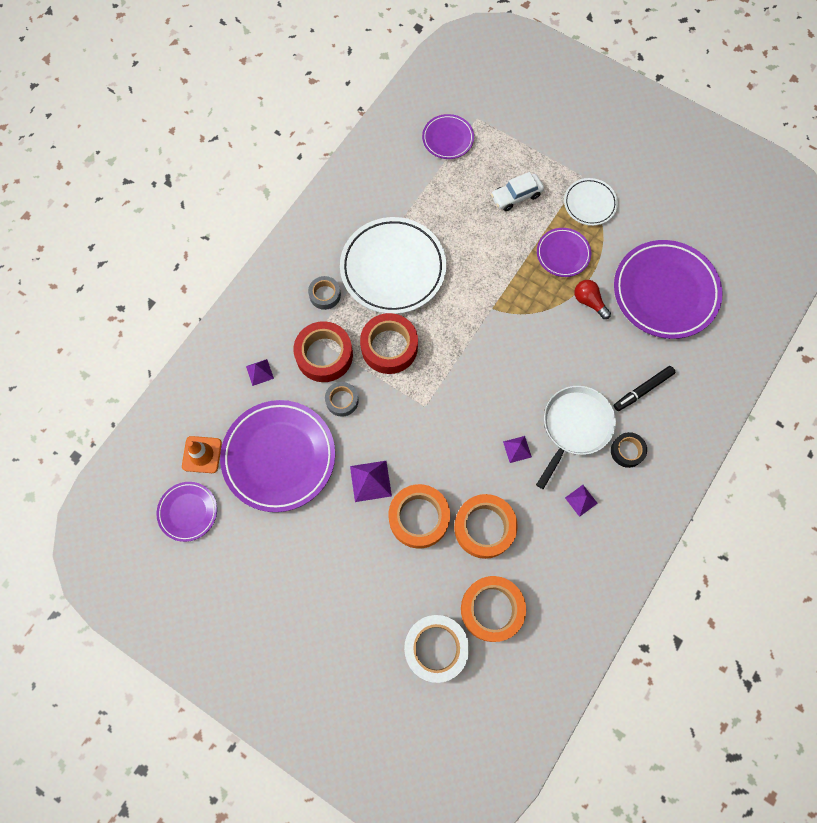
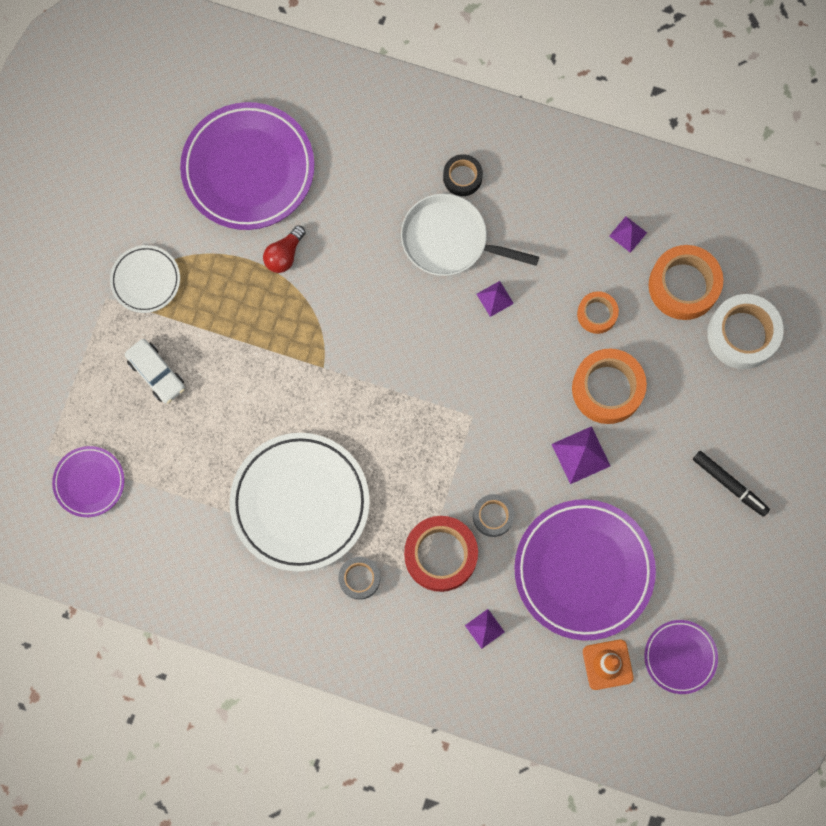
camera: 105 degrees left, 5 degrees up
red tape [360,313,418,374] -> none
orange tape [454,494,518,559] -> orange tape [577,291,619,334], size x0.56
purple plate [537,228,591,277] -> none
purple pyramid [565,485,598,517] -> purple pyramid moved to [609,216,647,253]
black marker [614,366,675,411] -> black marker moved to [693,451,770,517]

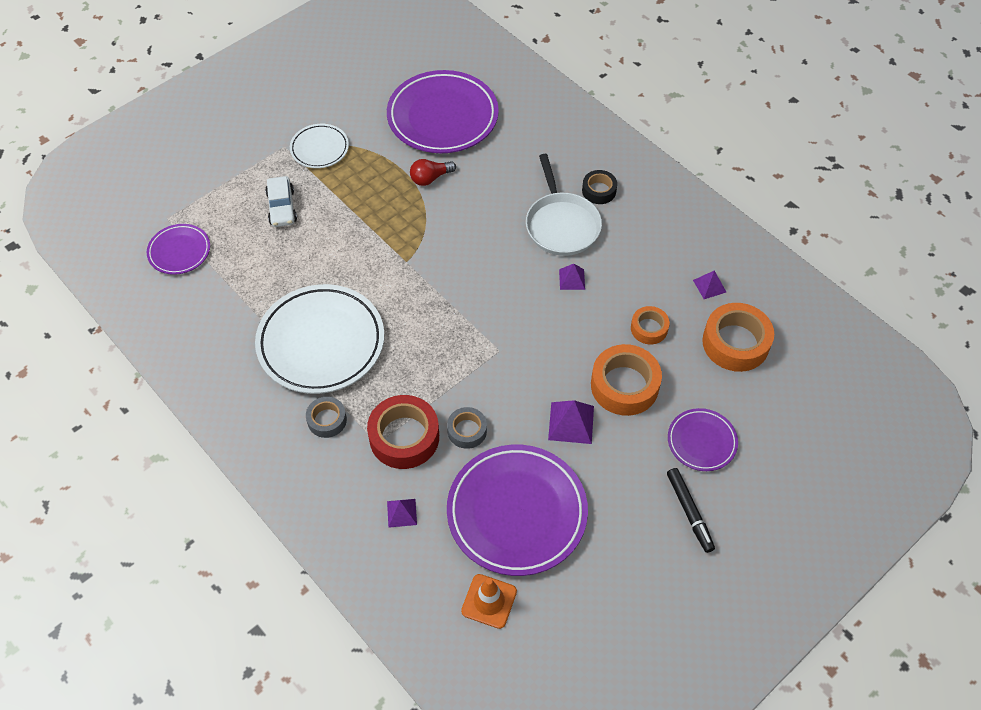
camera: 30 degrees right, 20 degrees down
white pan [401,194,539,276] -> white pan turned 150 degrees counterclockwise [526,154,602,256]
purple plate [644,620,718,694] -> purple plate moved to [668,408,738,471]
white tape [707,294,784,369] -> none

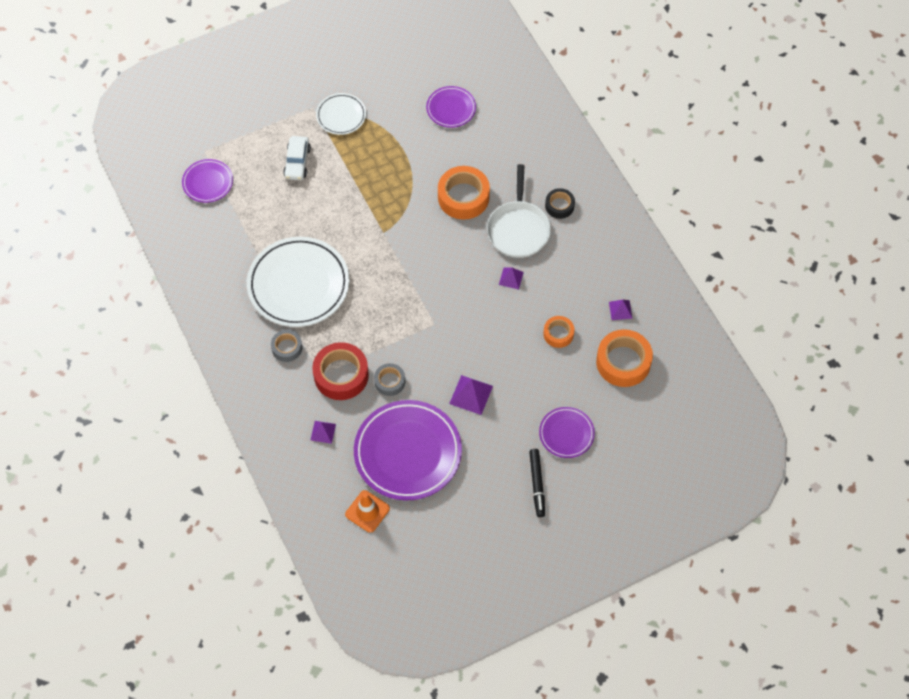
camera: 15 degrees right, 5 degrees up
purple plate [387,70,499,153] -> purple plate [426,86,476,128], size x0.52
red light bulb [410,159,456,186] -> none
orange tape [591,344,662,416] -> orange tape moved to [438,166,490,220]

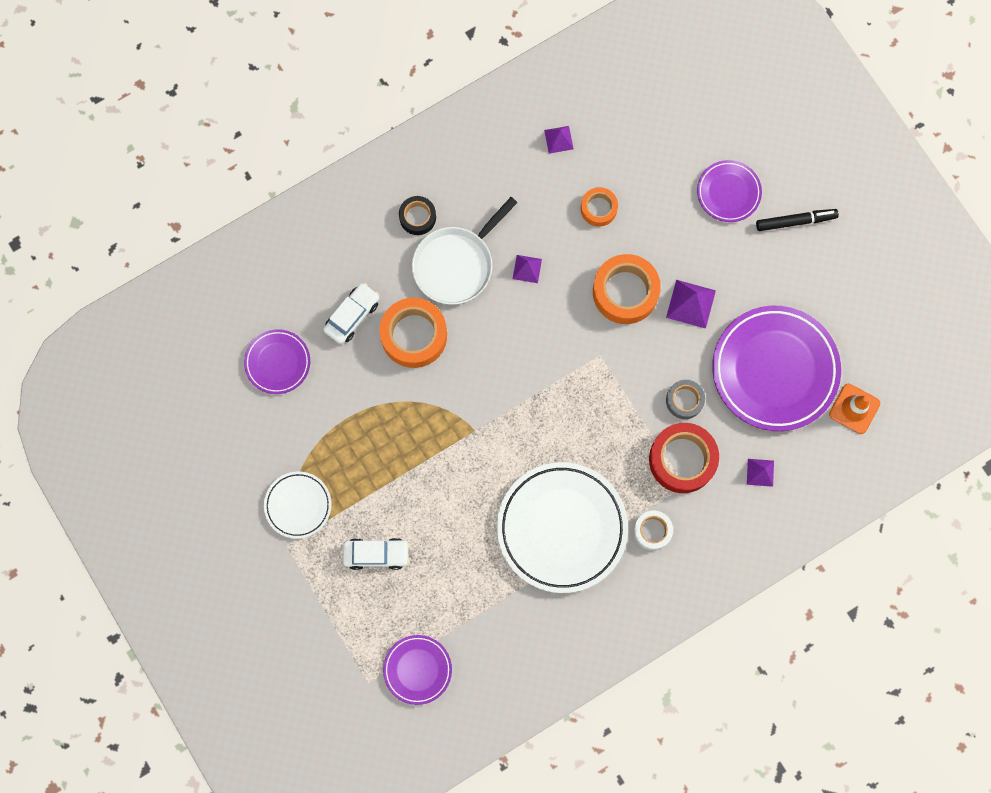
camera: 95 degrees left, 15 degrees up
grey tape [271,330,302,362] -> white tape [633,510,673,550]
white pan [487,164,551,258] -> white pan turned 135 degrees clockwise [412,197,518,305]
orange tape [596,329,653,387] -> orange tape moved to [593,254,661,324]
none -> white car [323,283,379,344]

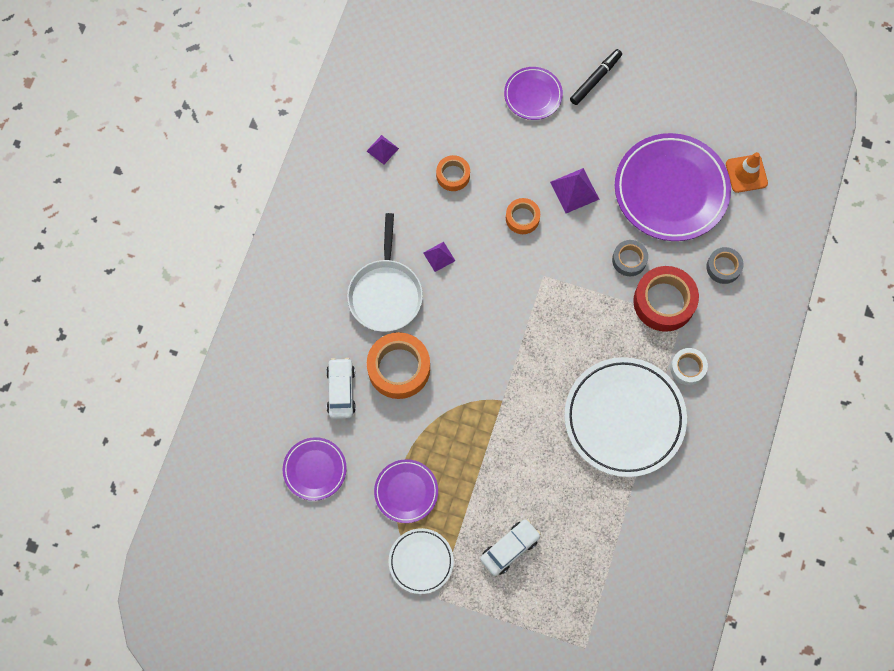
camera: 40 degrees left, 5 degrees down
purple plate [383,635,452,705] -> purple plate moved to [374,459,438,523]
black tape [399,196,436,235] -> none
orange tape [593,254,661,324] -> orange tape [506,198,540,234], size x0.56
purple pyramid [747,459,774,487] -> grey tape [706,247,743,284]

